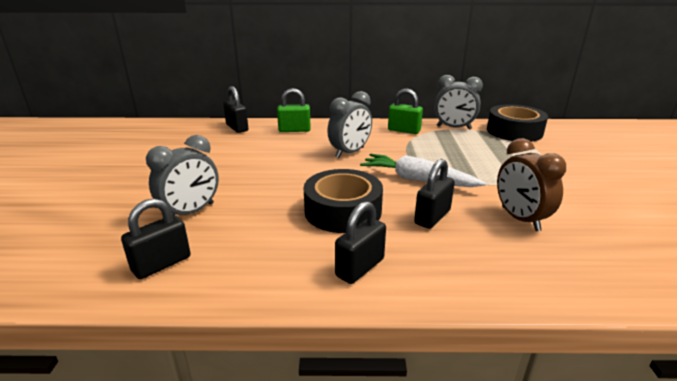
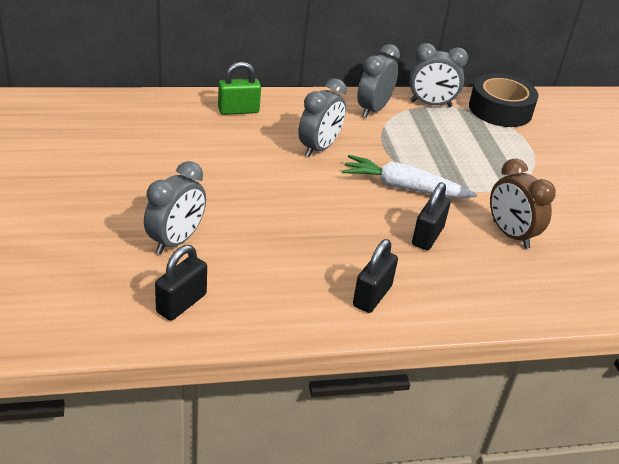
camera: 15 degrees left, 10 degrees up
black padlock [223,86,248,133] -> none
black tape [304,169,383,233] -> none
green padlock [388,88,423,134] -> grey clock [357,44,400,118]

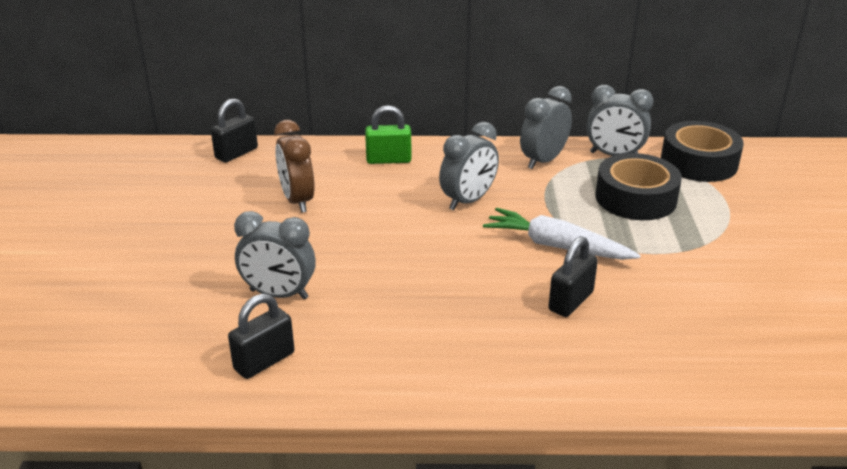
camera: 15 degrees right, 5 degrees down
grey clock [144,161,206,254] -> grey clock turned 60 degrees clockwise [234,211,316,299]
black padlock [353,239,398,313] -> black padlock moved to [211,98,258,163]
brown clock [490,159,556,249] -> brown clock moved to [274,120,315,213]
none -> black tape [596,153,682,220]

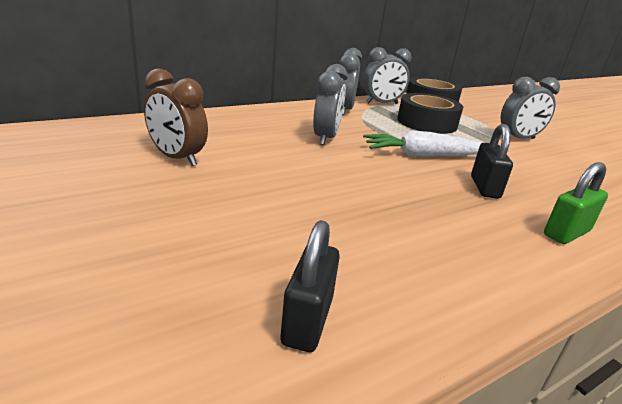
camera: 35 degrees left, 5 degrees down
black padlock [211,98,258,163] -> none
grey clock [234,211,316,299] -> grey clock moved to [500,77,560,139]
green padlock [365,105,411,164] -> green padlock moved to [544,162,608,244]

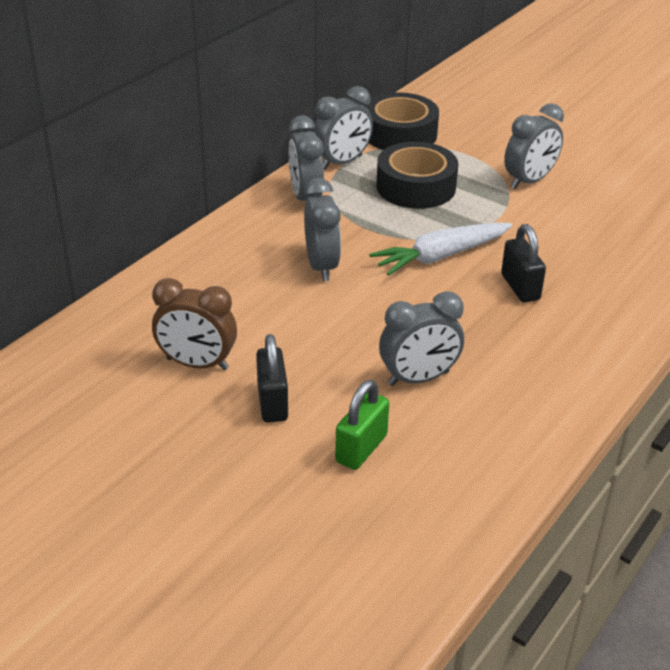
camera: 20 degrees left, 10 degrees up
black padlock [280,220,340,352] -> black padlock moved to [256,334,288,423]
green padlock [544,162,608,244] -> green padlock moved to [335,380,389,470]
none -> grey clock [379,291,464,386]

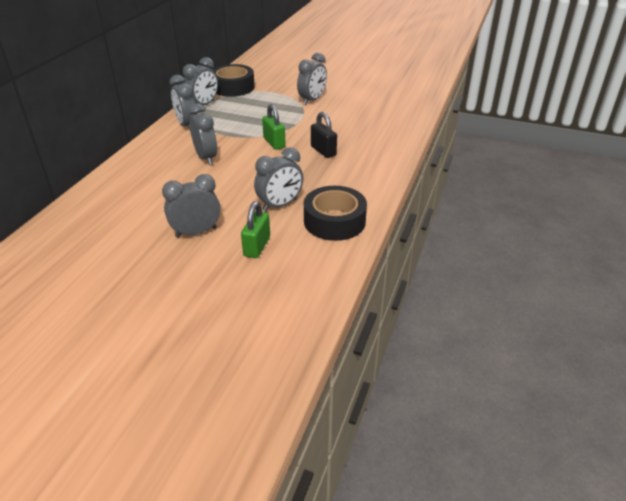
camera: 15 degrees left, 0 degrees up
brown clock [152,278,237,370] -> none
black padlock [256,334,288,423] -> grey clock [162,174,220,238]
white carrot [369,223,512,276] -> green padlock [262,104,286,150]
black tape [376,142,458,209] -> black tape moved to [304,186,367,241]

